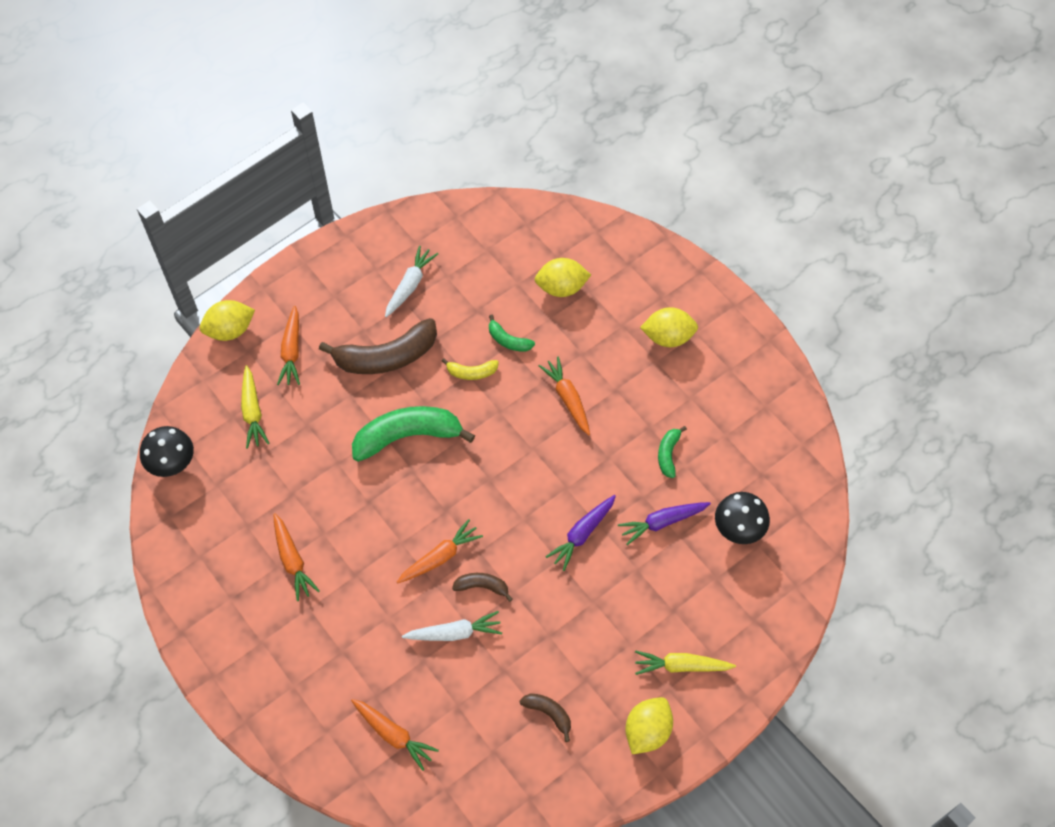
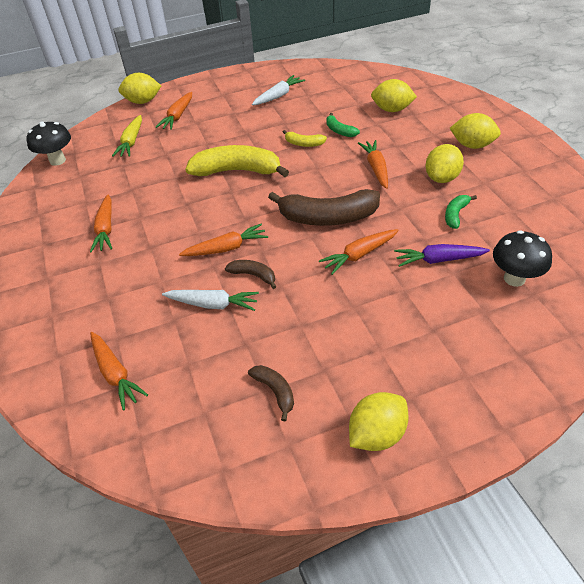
camera: 20 degrees right, 15 degrees down
brown banana [319,318,437,374] -> brown banana moved to [268,189,380,226]
green banana [352,406,475,462] -> yellow banana [185,145,289,177]
purple carrot [545,495,616,571] -> orange carrot [319,229,399,275]
yellow carrot [635,650,736,675] -> none
none -> yellow lemon [426,144,464,183]

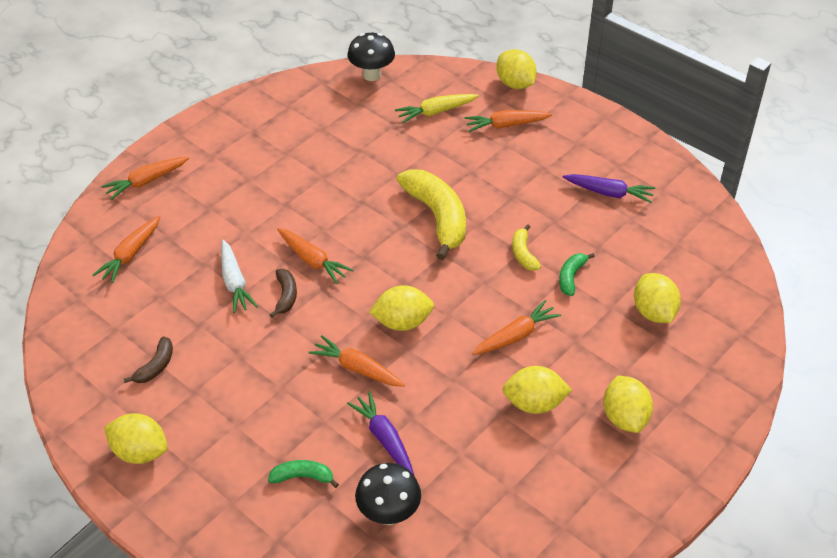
camera: 60 degrees right, 0 degrees up
orange carrot [90,194,112,252] -> orange carrot moved to [101,157,189,200]
white carrot [252,75,305,105] -> purple carrot [563,174,655,203]
brown banana [268,189,380,226] -> yellow lemon [369,285,434,331]
green banana [445,195,477,229] -> green banana moved to [268,460,339,488]

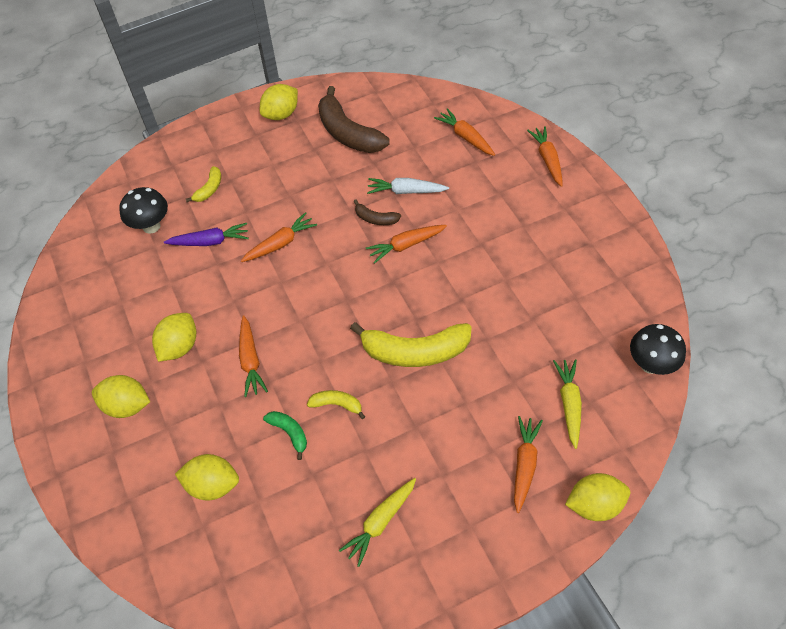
camera: 115 degrees right, 10 degrees up
brown banana [124,336,173,383] -> brown banana [318,86,390,153], size x2.09
green banana [268,460,339,488] -> yellow banana [186,166,221,202]
yellow lemon [369,285,434,331] -> none
purple carrot [563,174,655,203] -> yellow carrot [339,478,416,567]

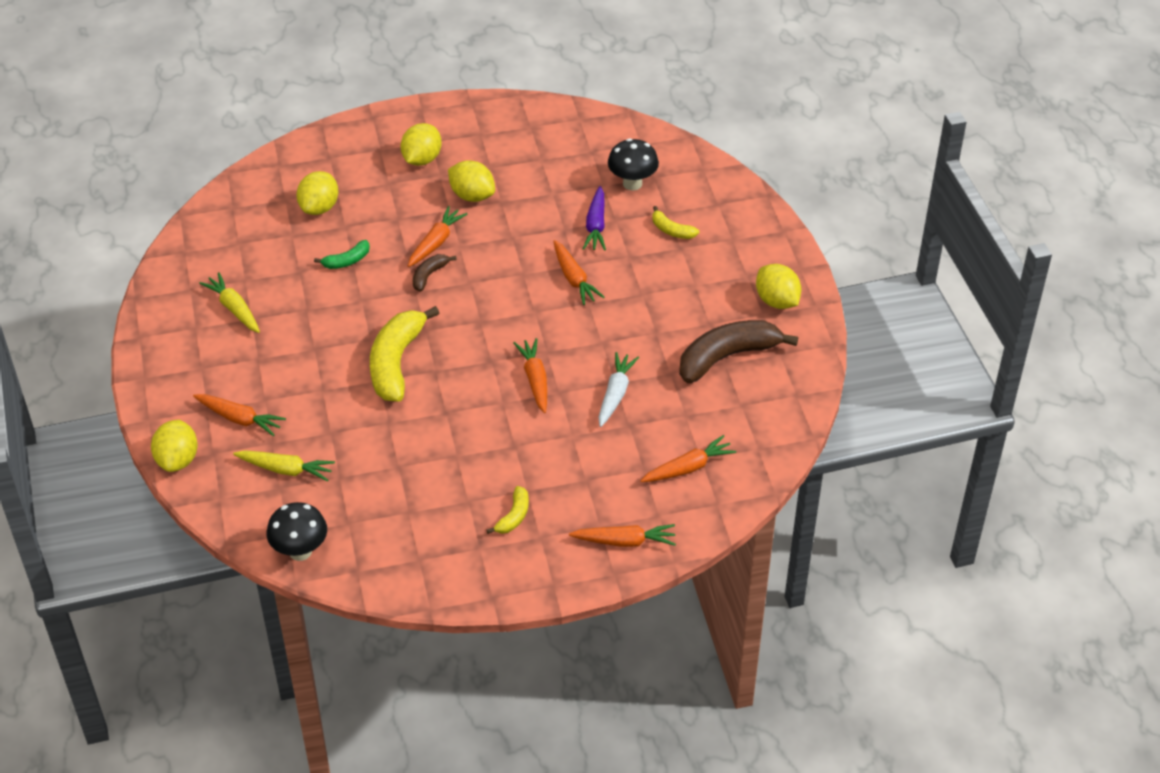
camera: 100 degrees right, 10 degrees down
orange carrot [239,315,268,397] -> orange carrot turned 120 degrees clockwise [408,206,468,267]
yellow banana [307,390,365,419] -> yellow banana moved to [486,486,529,534]
brown banana [353,200,401,225] -> brown banana moved to [413,254,457,292]

